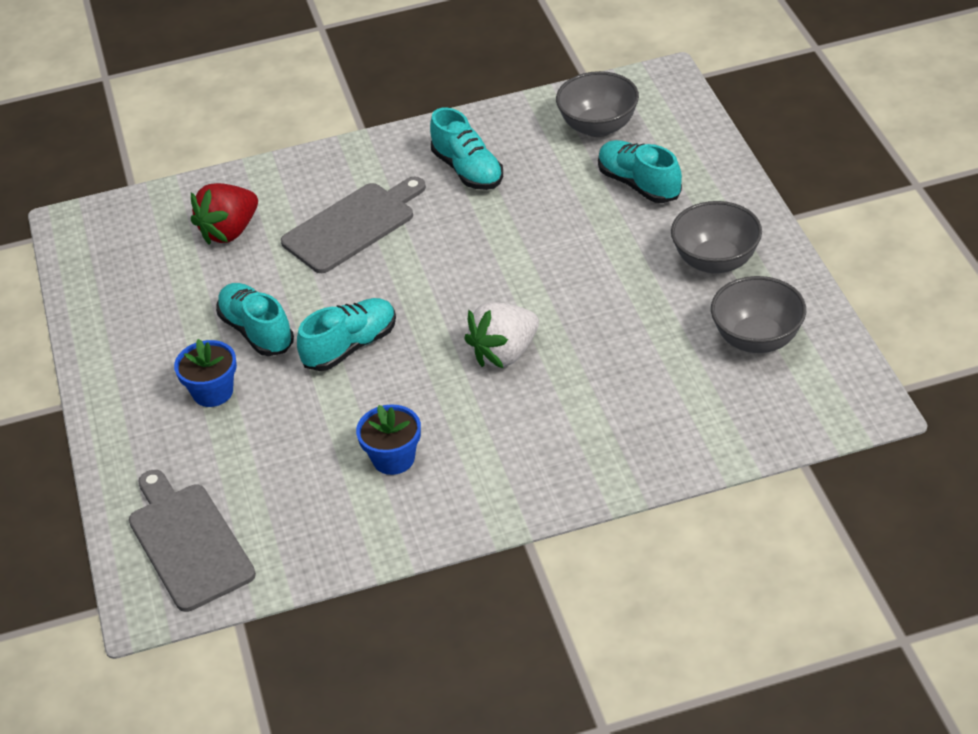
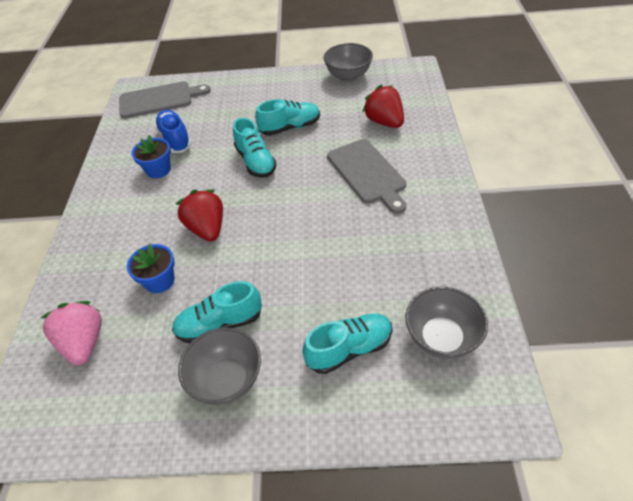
camera: 105 degrees right, 5 degrees up
blue flower pot [174,339,237,407] -> blue flower pot moved to [127,244,175,293]
turquoise shoe [430,107,503,190] -> turquoise shoe moved to [172,281,262,343]
white strawberry [465,302,539,368] -> red strawberry [176,189,223,242]
grey bowl [711,276,806,353] -> grey bowl moved to [324,43,373,82]
none -> pink strawberry [41,301,102,365]
none -> blue shoe [155,110,192,153]

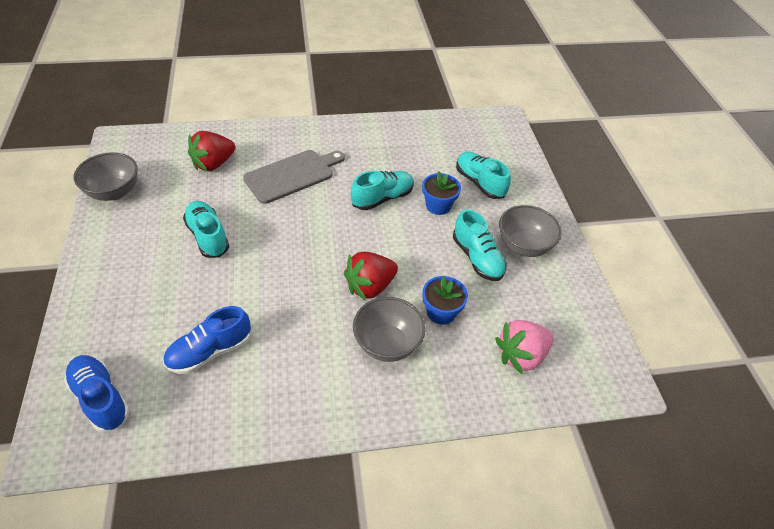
camera: 105 degrees left, 0 degrees up
grey cutting board [119,81,211,118] -> blue shoe [64,355,130,433]
blue flower pot [132,135,171,178] -> blue flower pot moved to [422,172,461,215]
turquoise shoe [233,118,277,178] -> turquoise shoe moved to [351,171,414,210]
grey bowl [406,287,488,359] -> grey bowl moved to [353,297,426,362]

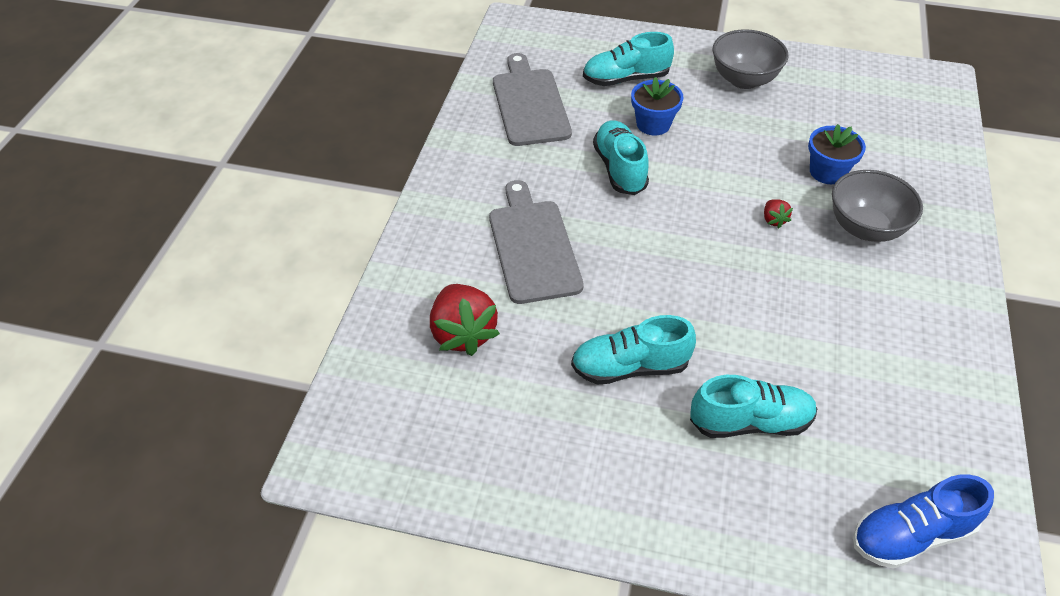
camera: 65 degrees left, 0 degrees up
grey bowl [73,152,138,201] -> none
blue shoe [163,306,251,374] -> none
red strawberry [344,252,398,301] -> red strawberry [764,199,793,228], size x0.45
turquoise shoe [453,209,507,281] -> turquoise shoe moved to [690,375,817,438]
pink strawberry [495,320,554,375] -> none
none -> grey cutting board [493,53,572,146]

